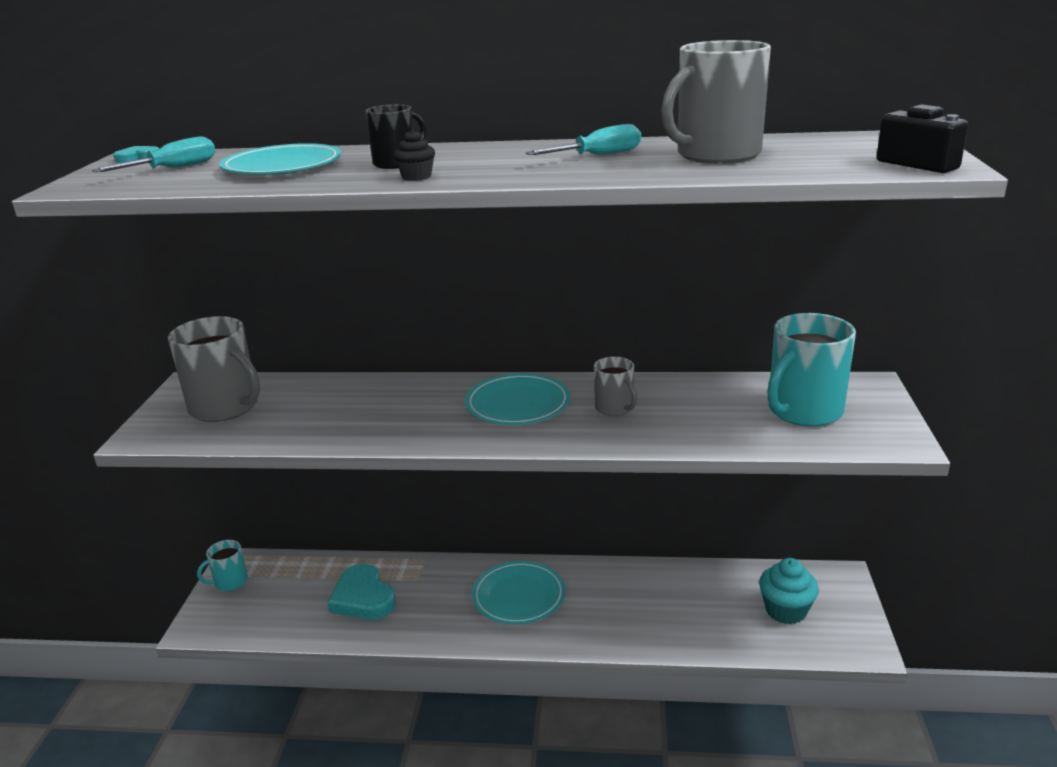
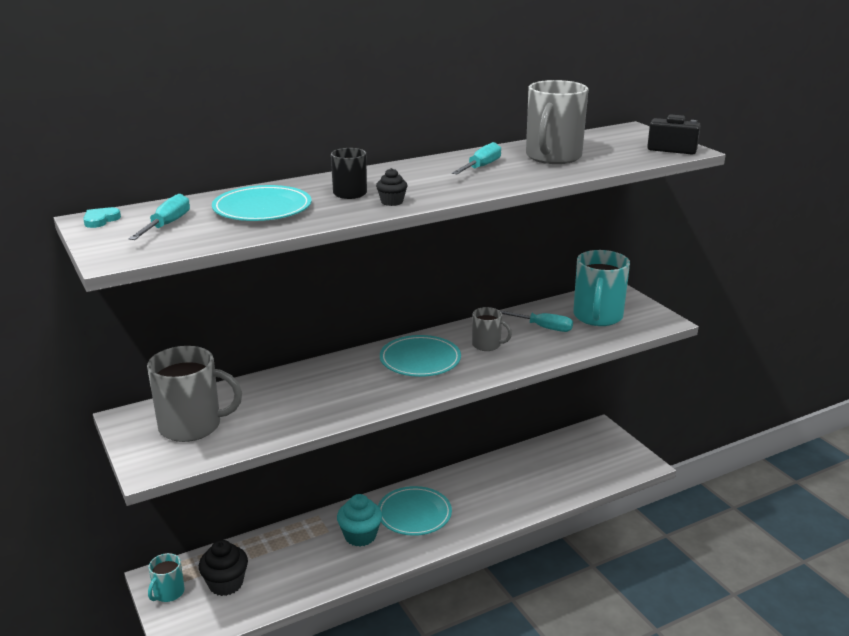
camera: 35 degrees left, 0 degrees up
turquoise heart [328,564,396,620] -> none
turquoise cupcake [759,558,819,624] -> turquoise cupcake moved to [337,494,382,547]
none -> black cupcake [199,540,248,596]
none -> turquoise screwdriver [499,310,573,332]

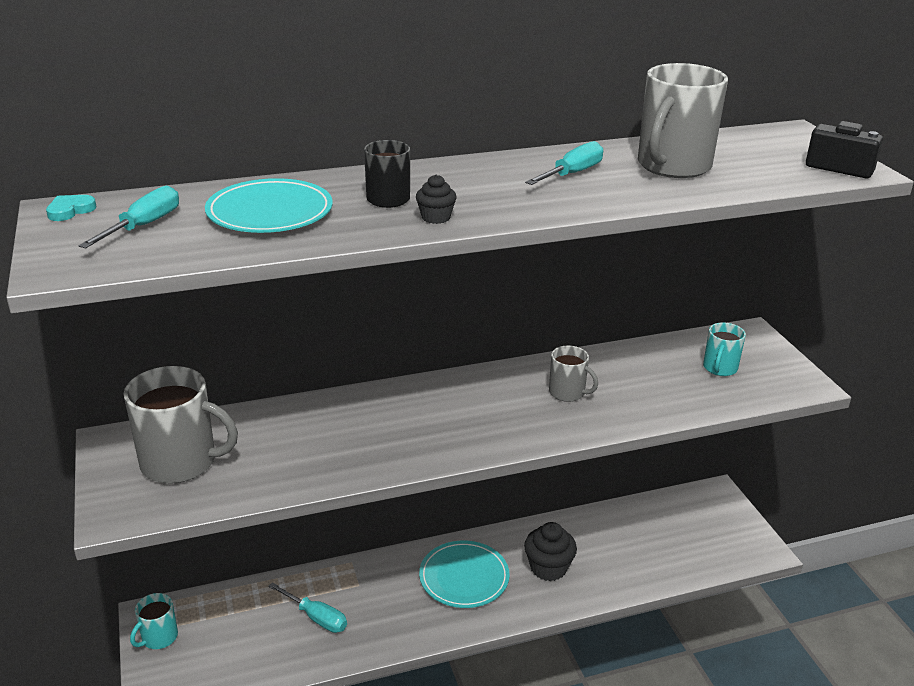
camera: 10 degrees right, 5 degrees up
black cupcake [199,540,248,596] -> black cupcake moved to [524,522,577,581]
turquoise cupcake [337,494,382,547] -> none
turquoise plate [380,335,461,377] -> none
turquoise screwdriver [499,310,573,332] -> turquoise screwdriver moved to [268,582,347,633]
turquoise mug [573,250,630,326] -> turquoise mug [703,323,746,376], size x0.54

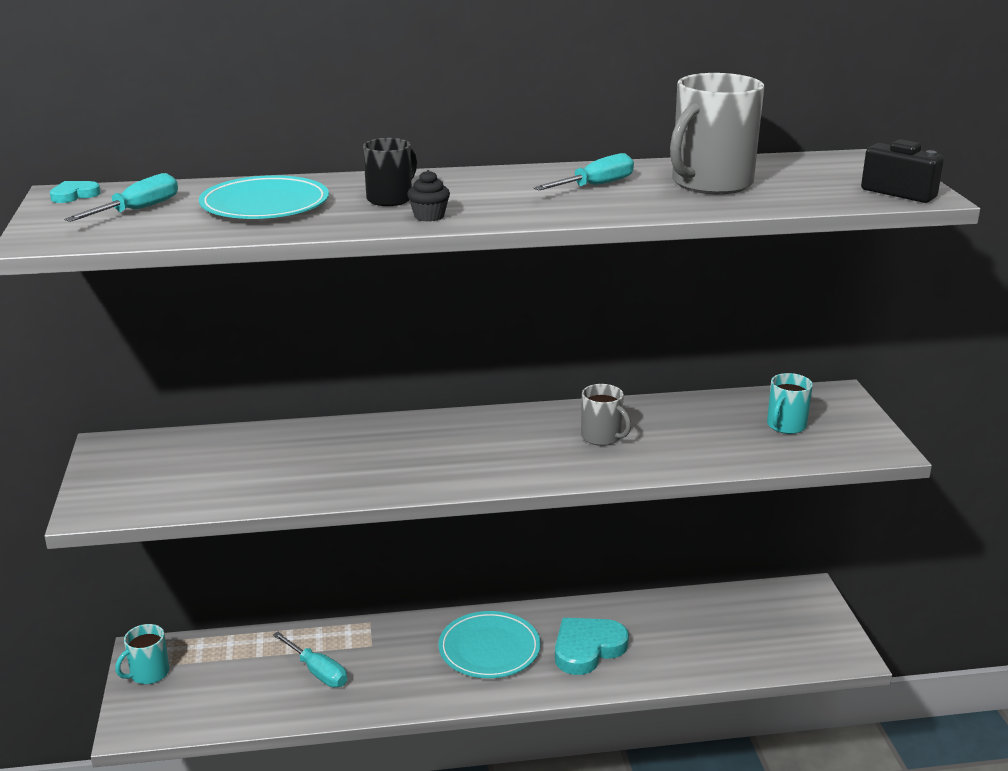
camera: 10 degrees right, 5 degrees down
grey mug [124,366,238,484] -> none
black cupcake [524,522,577,581] -> turquoise heart [555,618,629,675]

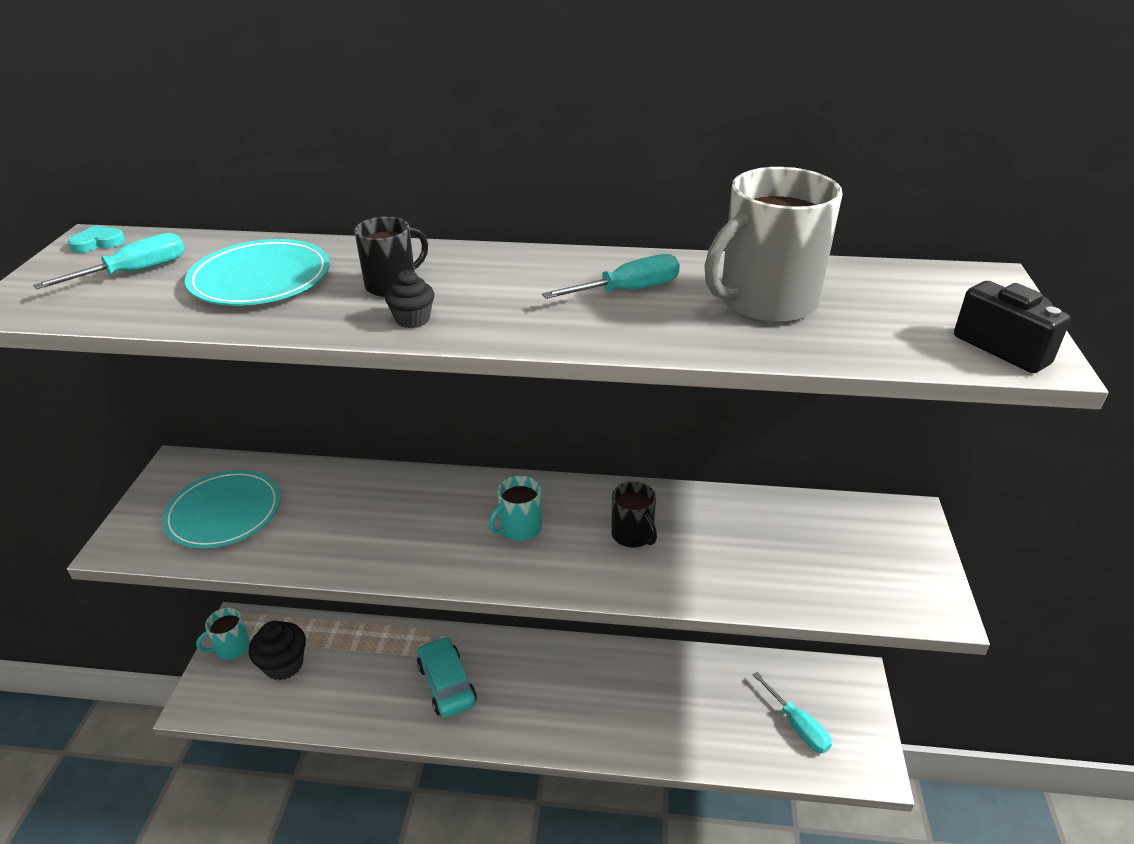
camera: 15 degrees right, 10 degrees up
turquoise screwdriver [273,632,347,687] -> turquoise screwdriver moved to [753,672,832,753]
turquoise plate [438,611,541,678] -> turquoise plate moved to [162,470,281,549]
turquoise heart [555,618,629,675] -> none
grey mug [581,384,631,446] -> black mug [611,482,657,547]
turquoise mug [767,373,813,434] -> turquoise mug moved to [489,476,542,541]
none -> black cupcake [249,621,306,680]
none -> turquoise car [417,636,477,718]

